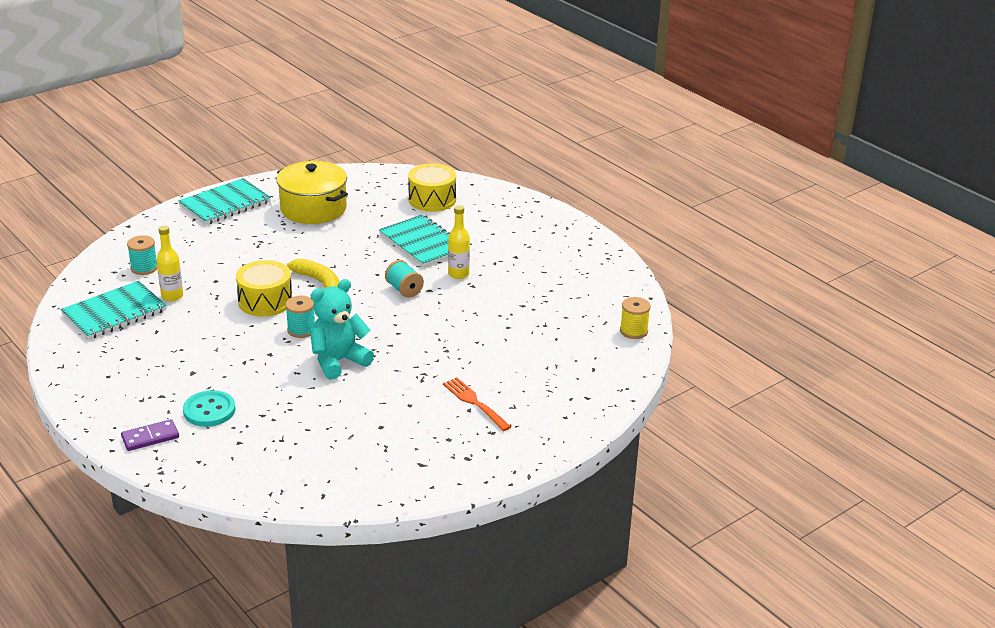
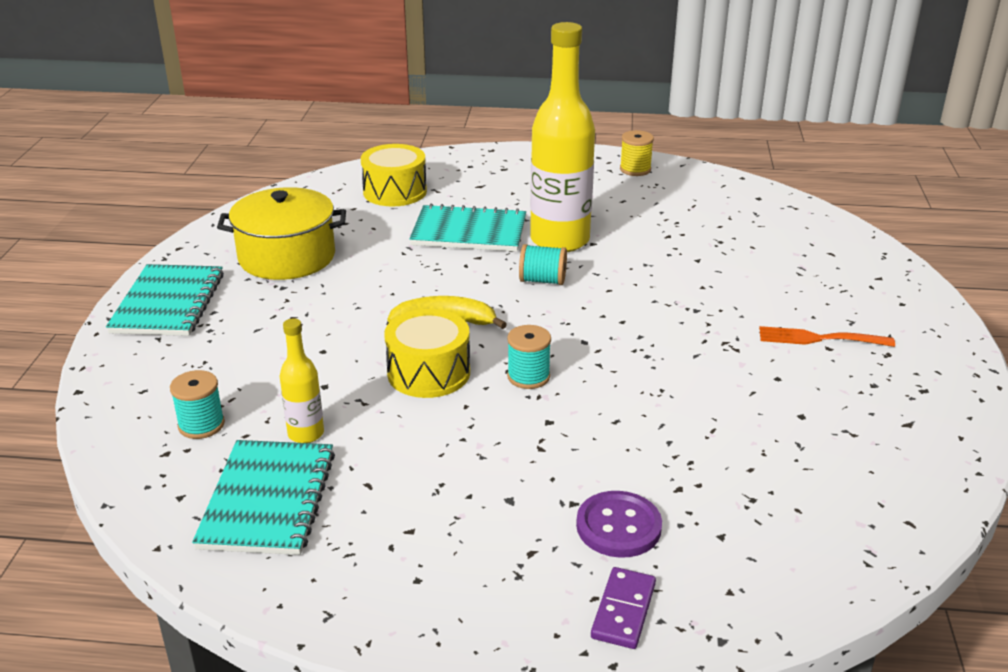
camera: 45 degrees left, 0 degrees up
turquoise button [183,390,235,427] -> purple button [576,491,662,558]
turquoise teddy bear [310,279,374,380] -> none
yellow bottle [448,205,470,279] -> yellow bottle [530,22,595,252], size x2.13
yellow spool [620,297,651,339] -> yellow spool moved to [620,130,654,176]

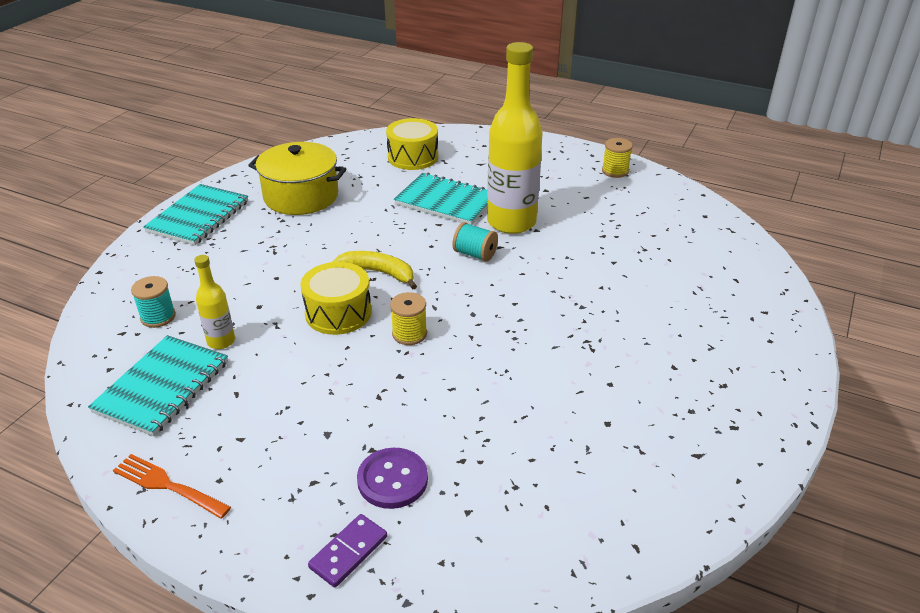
camera: 20 degrees right, 5 degrees up
turquoise spool [507,325,551,389] -> yellow spool [390,292,427,345]
orange fork [759,326,895,347] -> orange fork moved to [113,454,231,519]

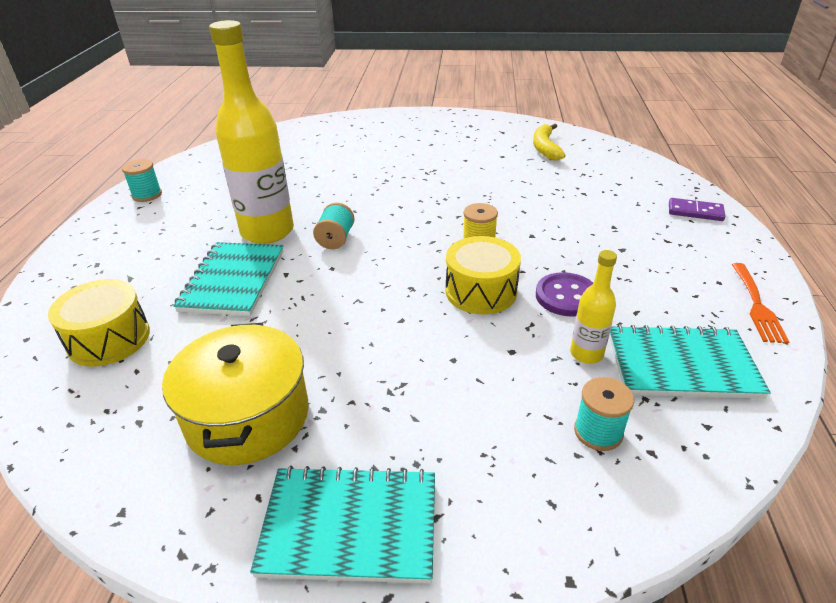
camera: 110 degrees left, 0 degrees up
yellow banana [333,251,417,289] -> yellow banana moved to [533,124,566,161]
purple button [357,448,428,509] -> purple button moved to [536,272,593,317]
yellow spool [602,138,633,178] -> turquoise spool [122,159,162,202]

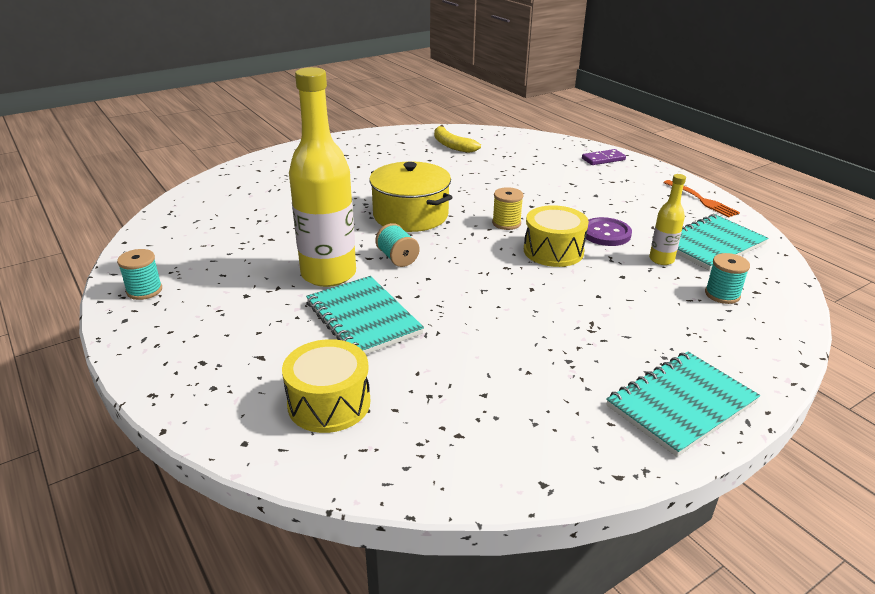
camera: 40 degrees left, 5 degrees down
yellow pot [162,323,309,465] -> yellow pot moved to [369,161,453,232]

